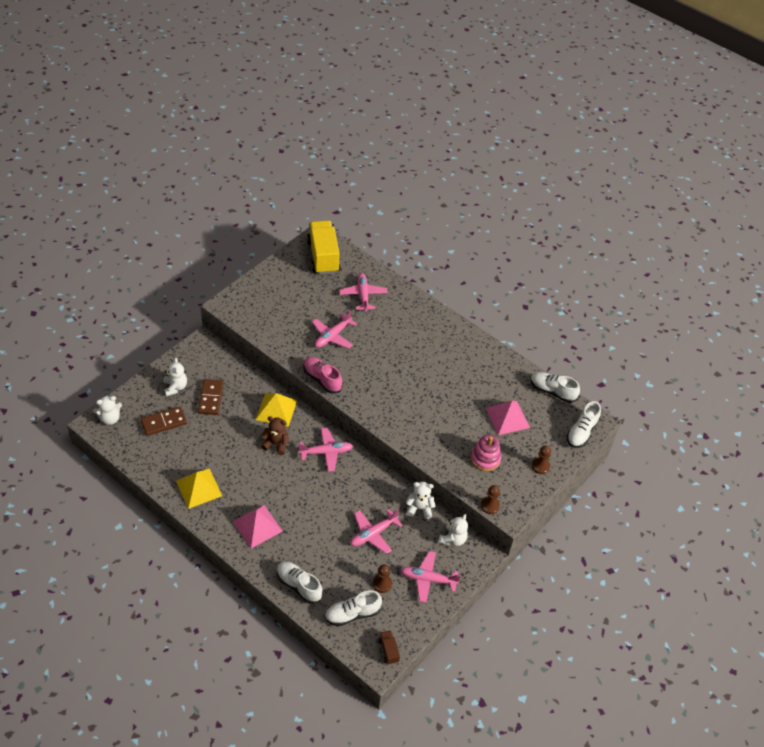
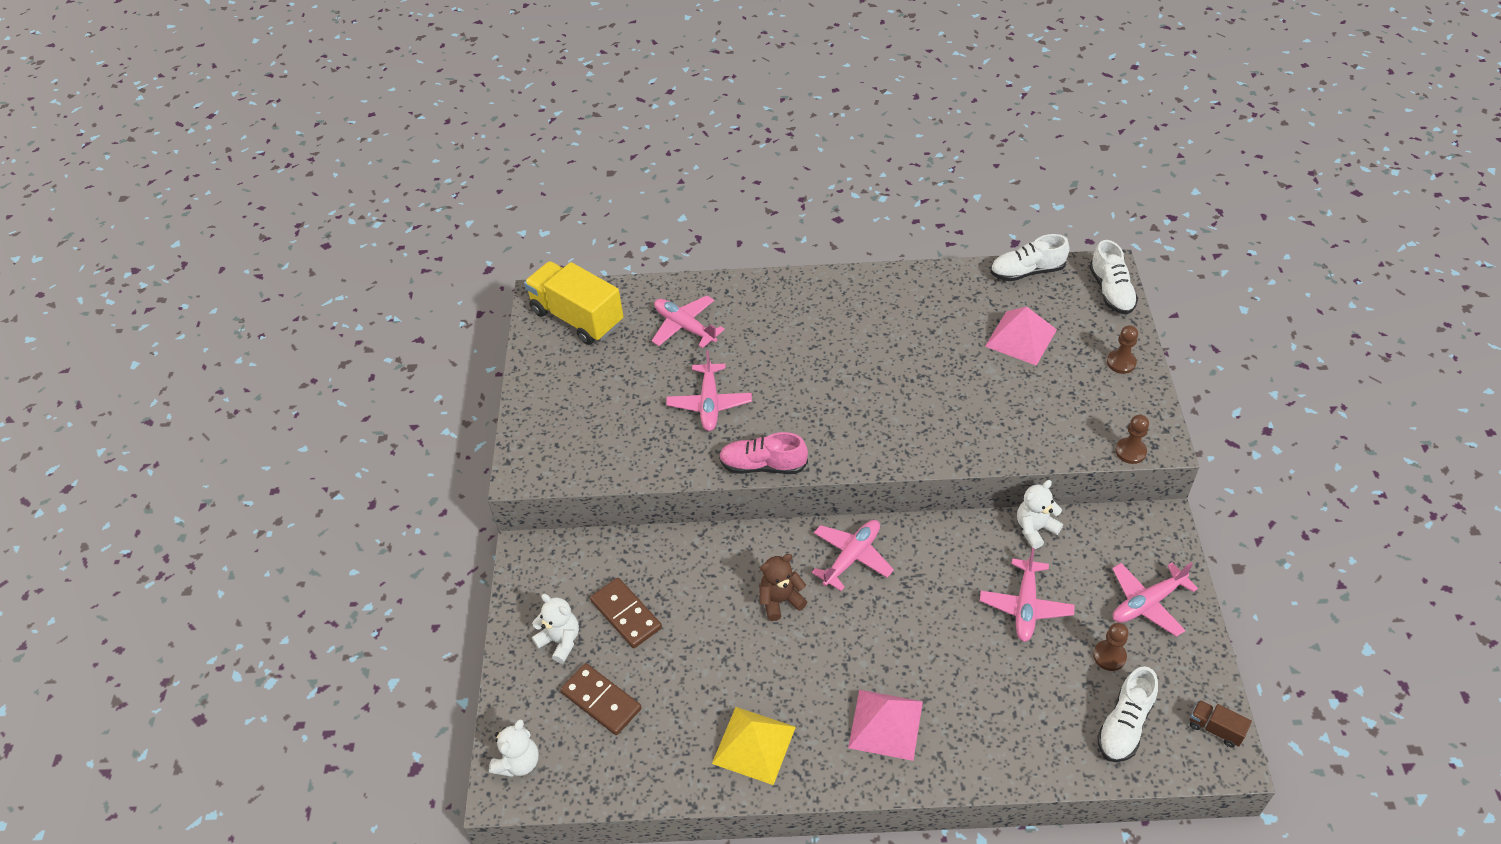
camera: 35 degrees left, 0 degrees up
brown domino [140,407,187,436] -> brown domino turned 75 degrees counterclockwise [560,663,642,735]
yellow pyramid [256,393,297,427] -> none
white shoe [277,561,323,604] -> none
white teddy bear [438,514,468,546] -> none
pink stacking toy [471,435,502,471] -> none

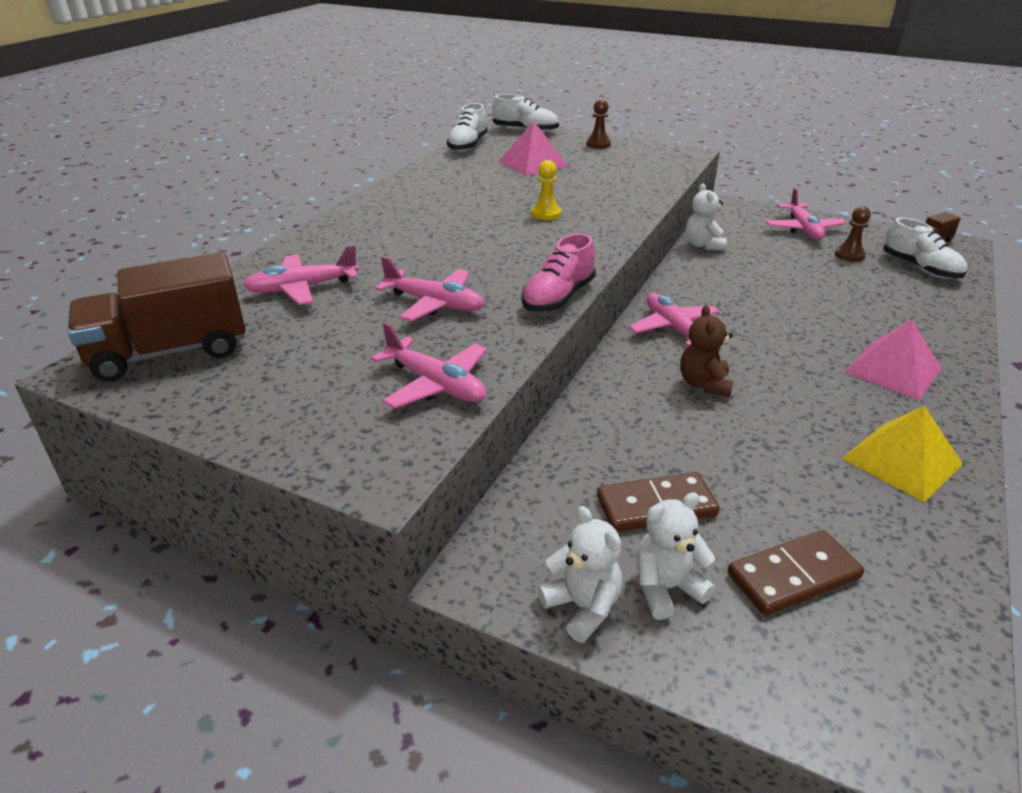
camera: 65 degrees left, 15 degrees down
white teddy bear [489,719,539,777] -> white teddy bear moved to [537,506,622,643]
yellow truck [524,261,624,345] -> brown truck [68,252,246,381]
pink plane [980,548,1075,642] -> pink plane moved to [371,322,487,409]
brown pawn [1115,415,1149,464] -> none
none -> yellow pawn [531,160,561,220]

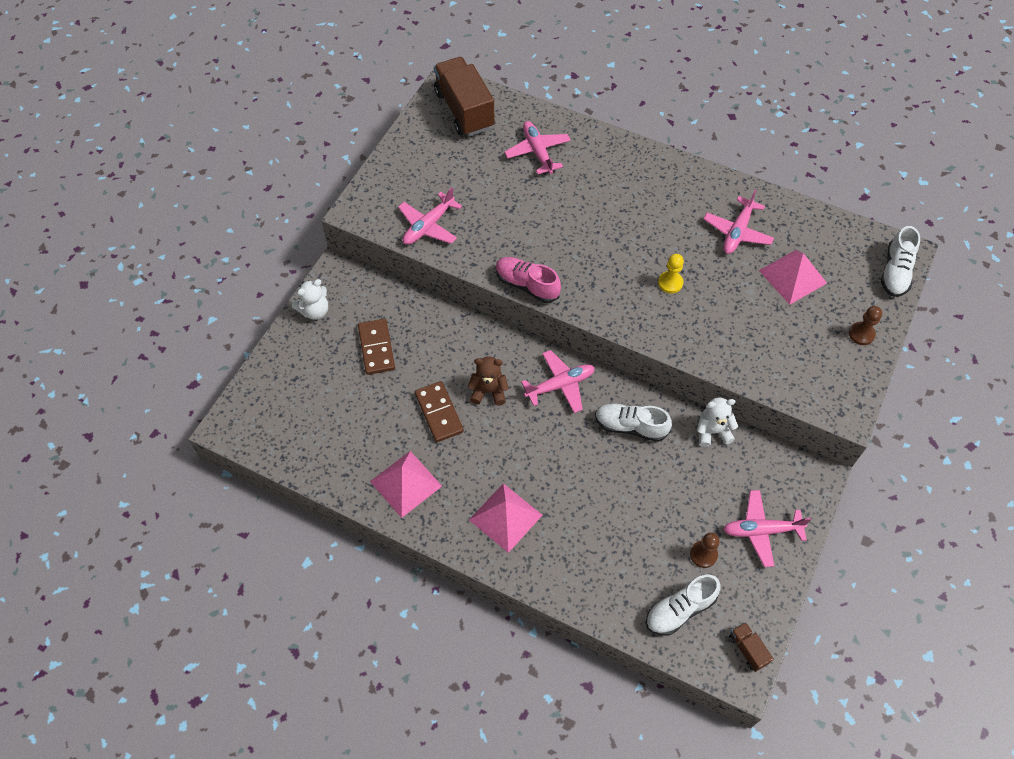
camera: 90 degrees right, 25 degrees up
pink plane [375,256,484,322] -> pink plane moved to [704,189,774,254]
white shoe [447,103,487,152] -> white shoe moved to [595,403,672,442]
white teddy bear [636,492,715,620] -> none
brown domino [728,530,864,616] -> brown domino moved to [415,381,464,442]
yellow pyramid [842,406,963,503] -> pink pyramid [370,451,442,518]

